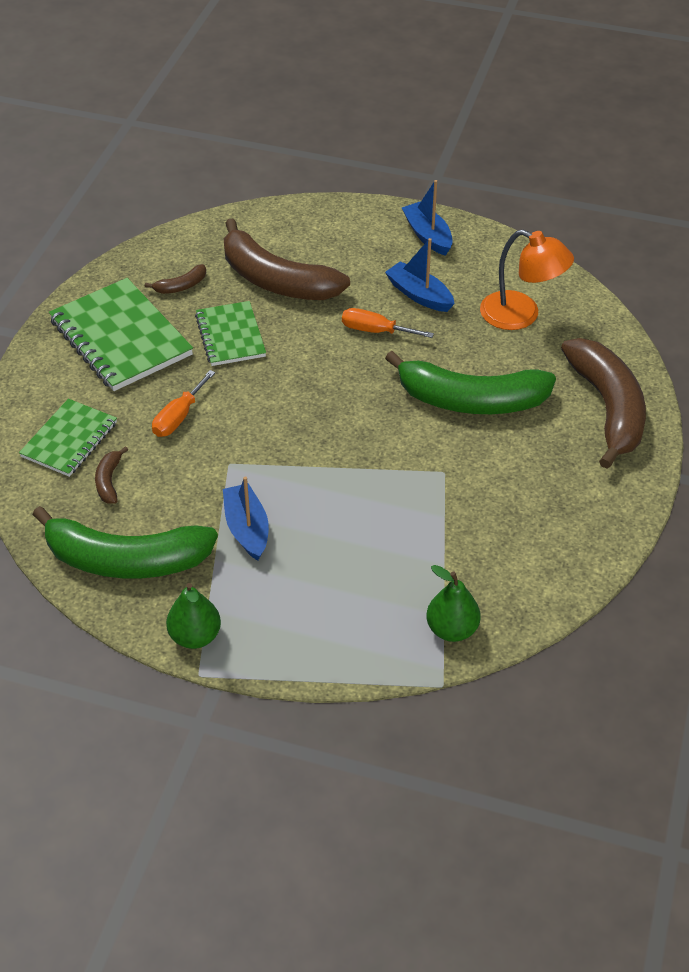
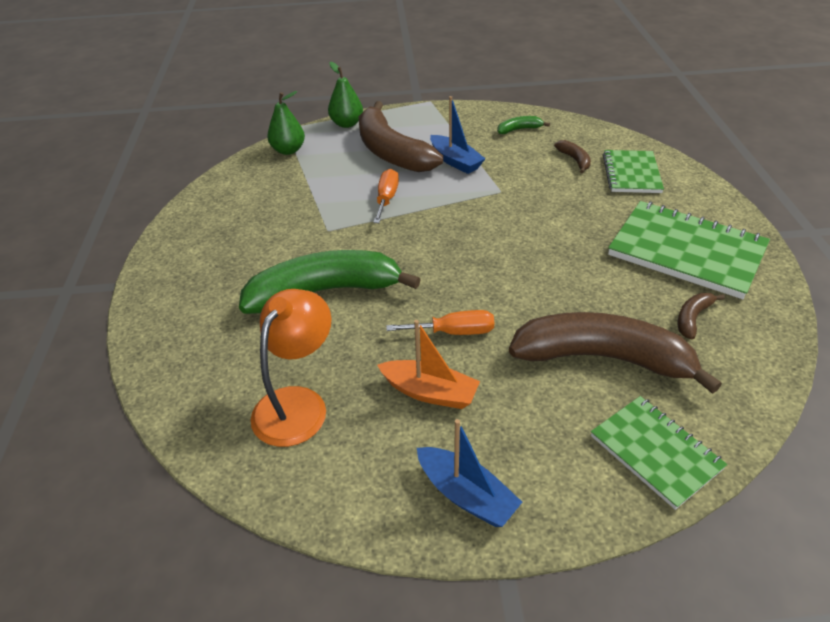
camera: 160 degrees right, 5 degrees down
green banana [32,506,218,578] -> green banana [497,116,550,134], size x0.41
orange screwdriver [152,370,215,437] -> orange screwdriver moved to [373,169,399,223]
green pear [166,583,221,649] -> green pear moved to [328,62,363,128]
green notebook [195,301,266,366] -> green notebook moved to [591,396,727,510]
blue boat [385,238,455,312] -> orange boat [377,320,480,409]
orange lamp [480,230,574,330] -> orange lamp turned 105 degrees clockwise [251,289,331,447]
brown banana [561,338,646,469] -> brown banana moved to [358,101,443,172]

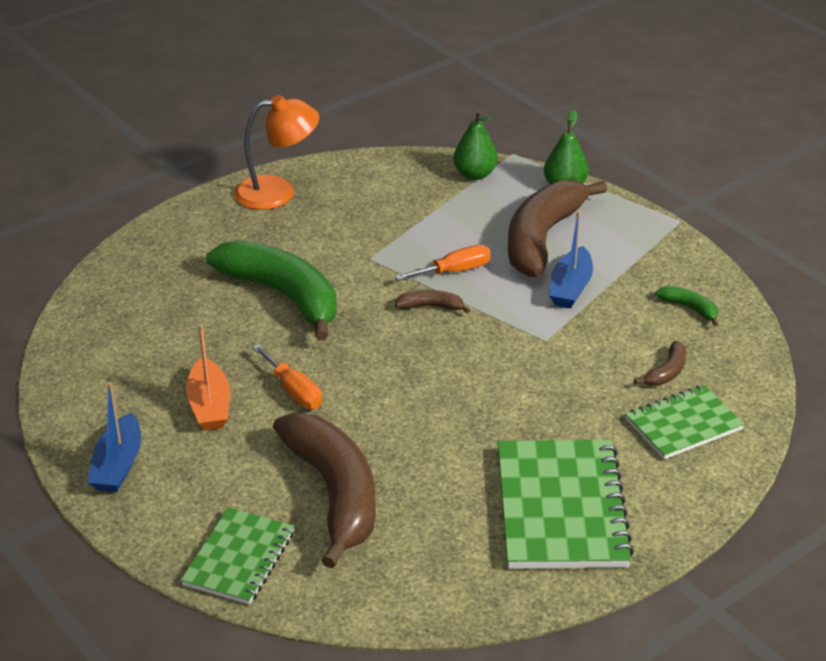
camera: 55 degrees right, 5 degrees down
orange lamp [251,289,331,447] -> orange lamp moved to [234,95,319,210]
brown banana [678,293,725,339] -> brown banana moved to [395,290,470,313]

